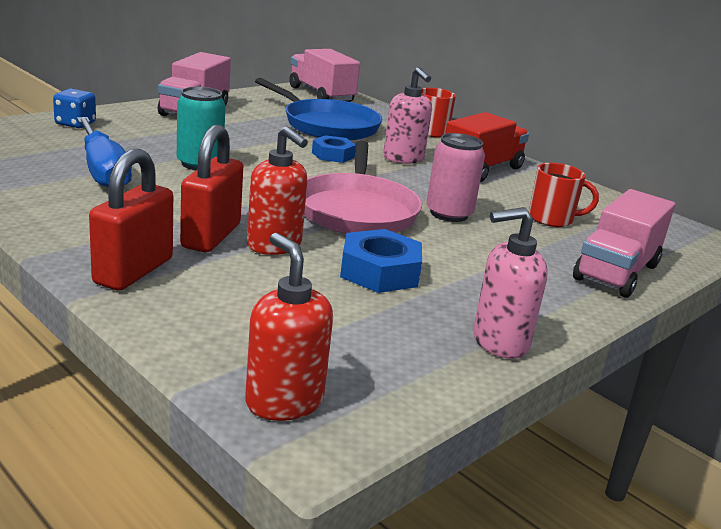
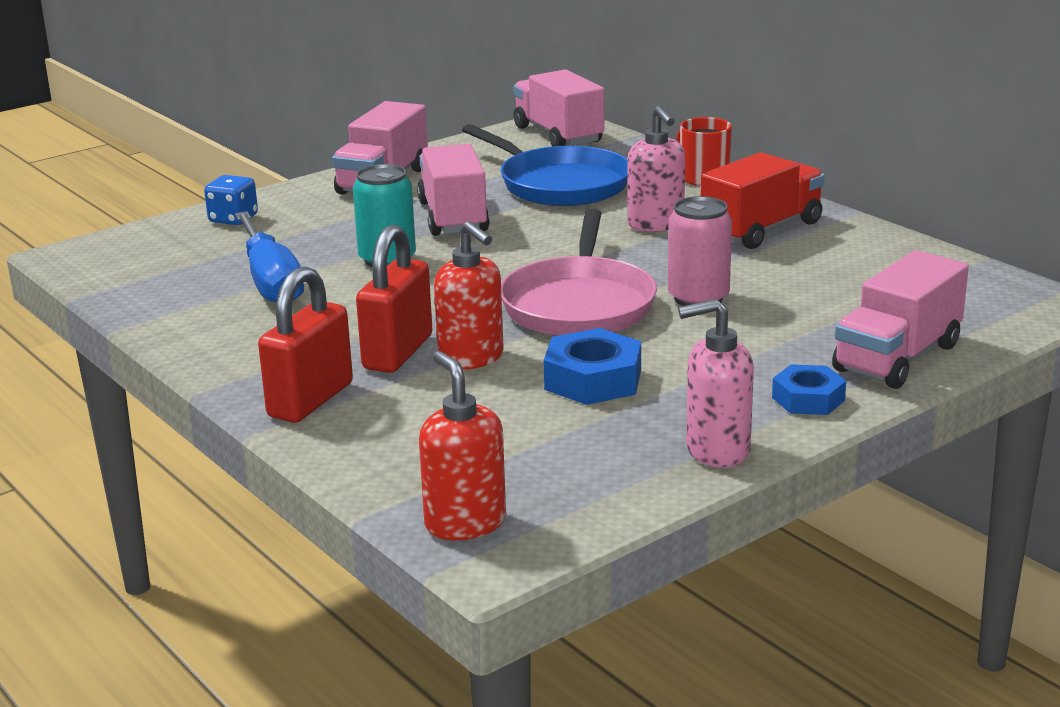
camera: 10 degrees right, 0 degrees up
blue nut [312,135,356,163] -> blue nut moved to [772,364,846,415]
red mug [529,163,599,227] -> none
none -> pink truck [417,144,490,236]

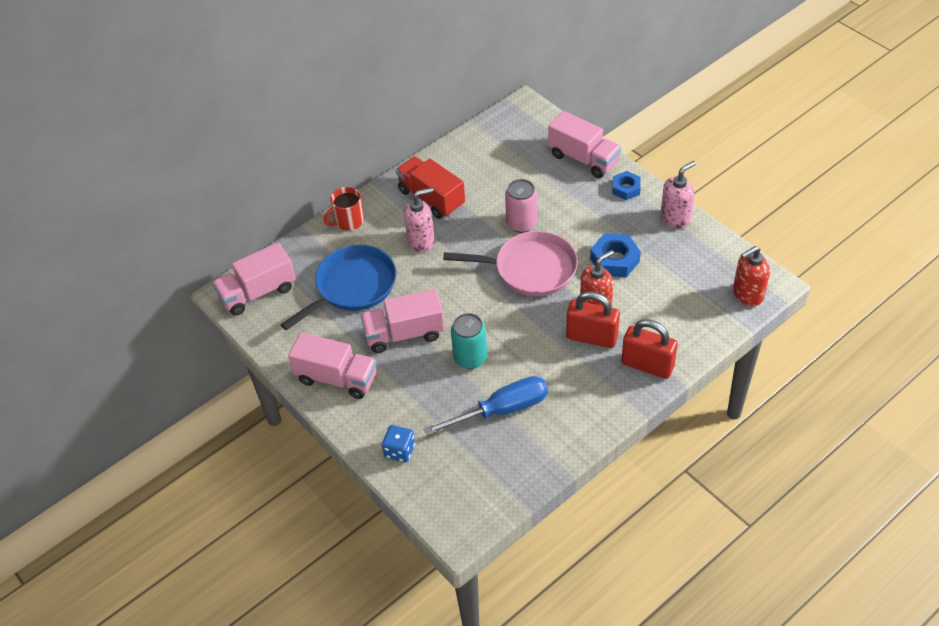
camera: 90 degrees left, 25 degrees up
pink soap dispenser [678,299,754,468] -> pink soap dispenser turned 120 degrees counterclockwise [660,161,696,228]

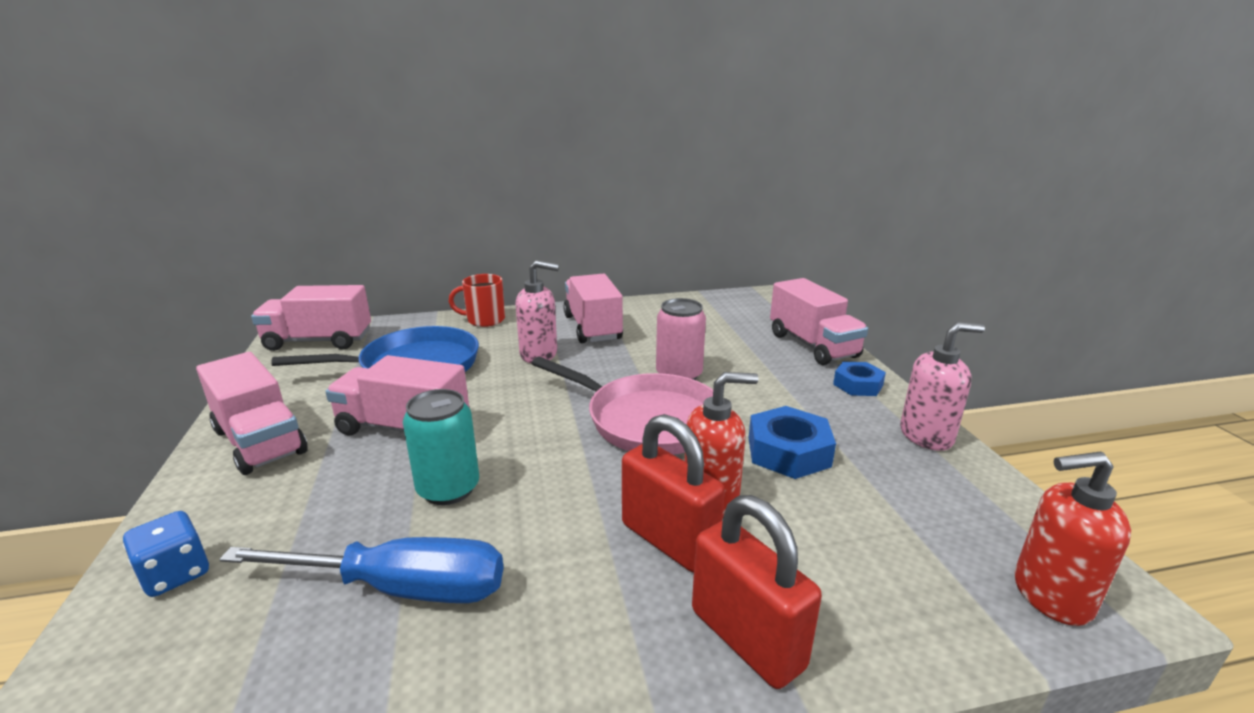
camera: 25 degrees right, 25 degrees down
red truck [396,156,465,219] -> pink truck [563,274,623,343]

